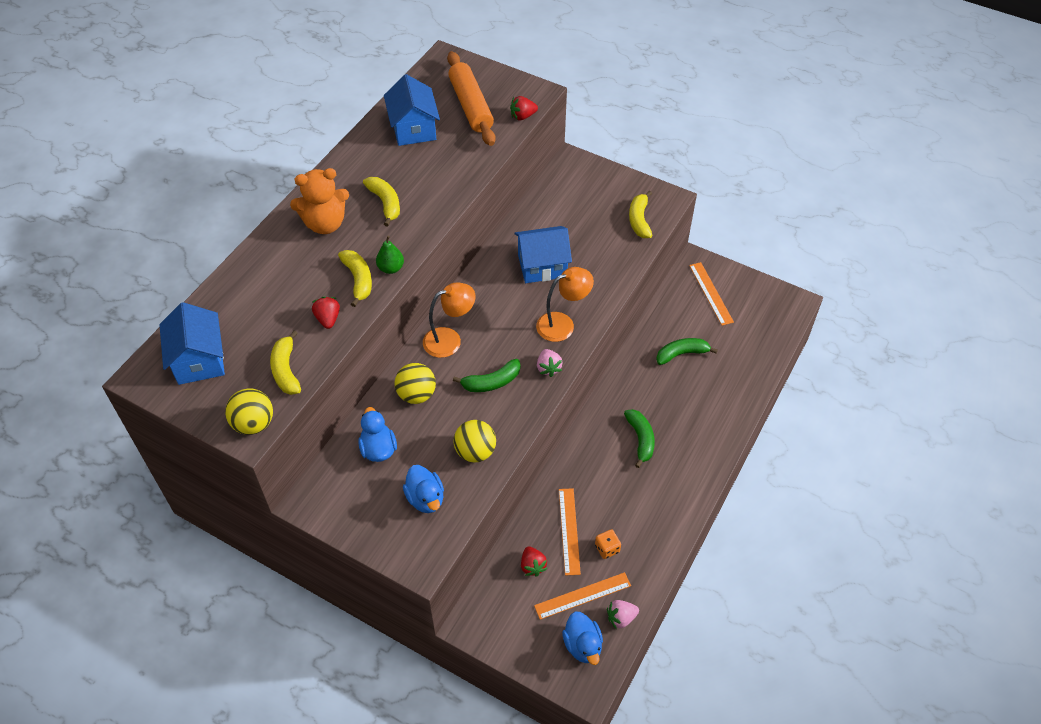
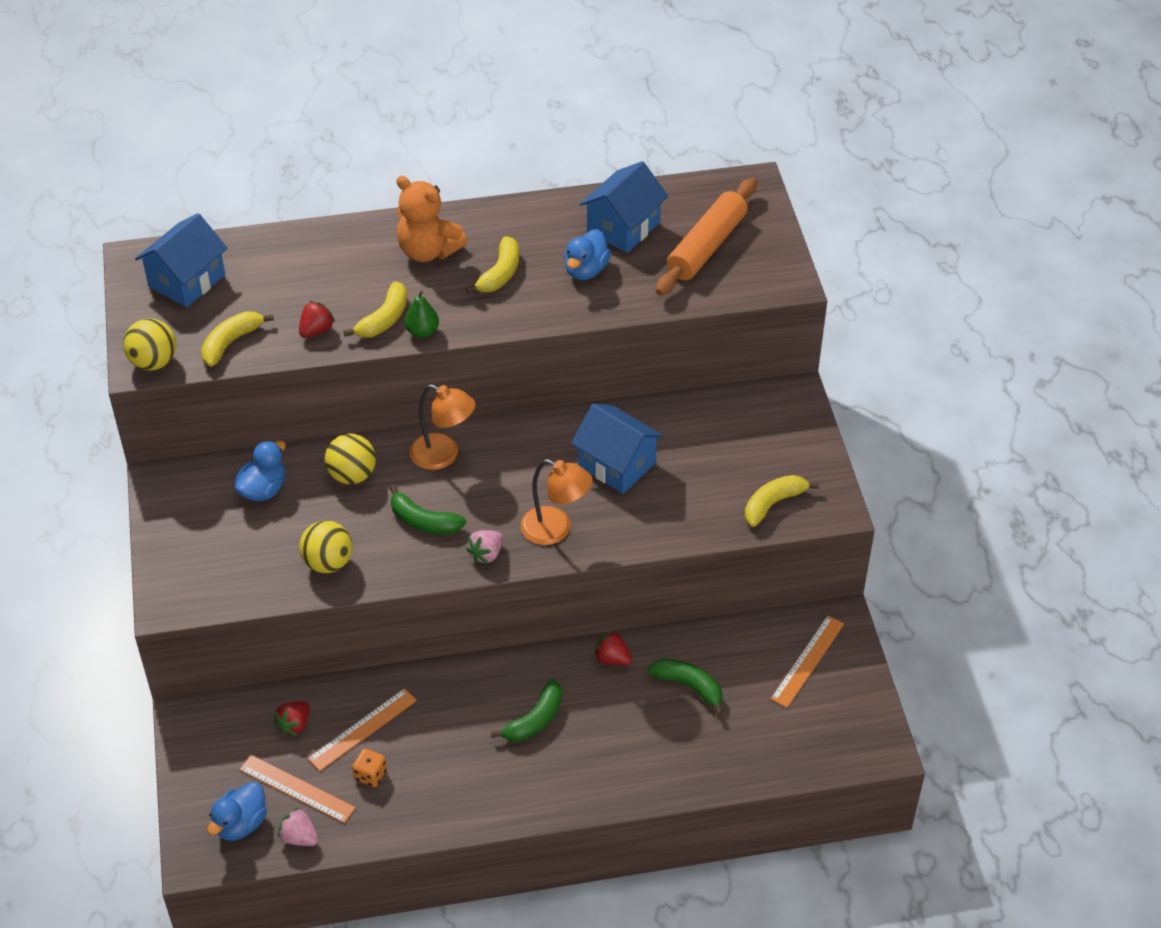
camera: 50 degrees right, 5 degrees down
blue duck [403,465,444,513] -> blue duck moved to [564,229,611,280]
red strawberry [510,96,538,120] -> red strawberry moved to [594,630,632,666]

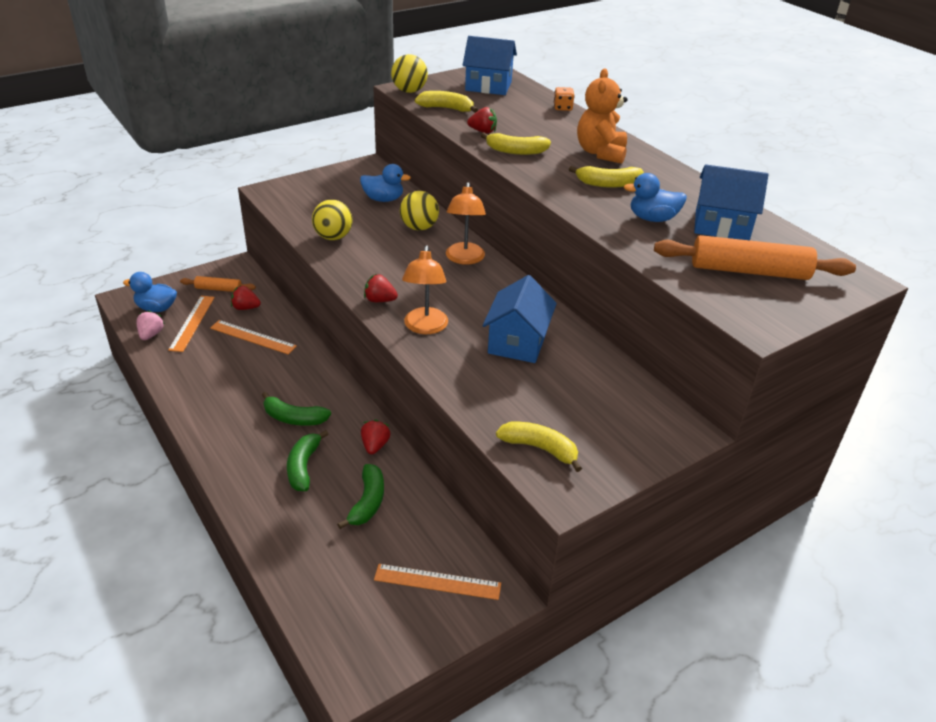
camera: 65 degrees right, 10 degrees down
orange dice [352,748,387,787] -> orange dice moved to [554,87,575,111]
green banana [390,485,466,534] -> green banana moved to [287,430,329,491]
green pear [404,291,439,338] -> none
pink strawberry [466,530,503,564] -> red strawberry [364,274,398,302]
none -> orange rolling pin [180,276,256,292]

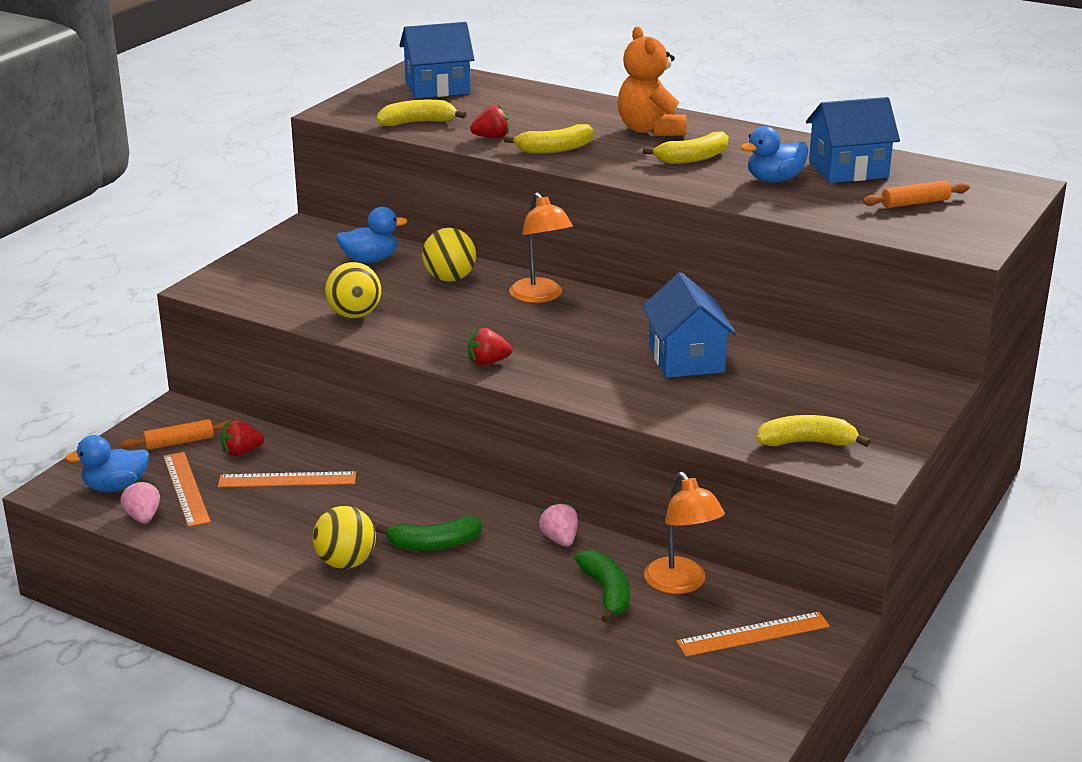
camera: 25 degrees left, 10 degrees down
green banana [287,430,329,491] -> none
red strawberry [361,420,390,454] -> pink strawberry [539,502,578,547]
yellow ball [391,54,428,93] -> yellow ball moved to [313,506,376,569]
orange lamp [402,245,448,334] -> orange lamp moved to [644,472,725,594]
orange dice [554,87,575,111] -> none
orange rolling pin [654,235,856,280] -> orange rolling pin [863,181,970,208], size x0.53

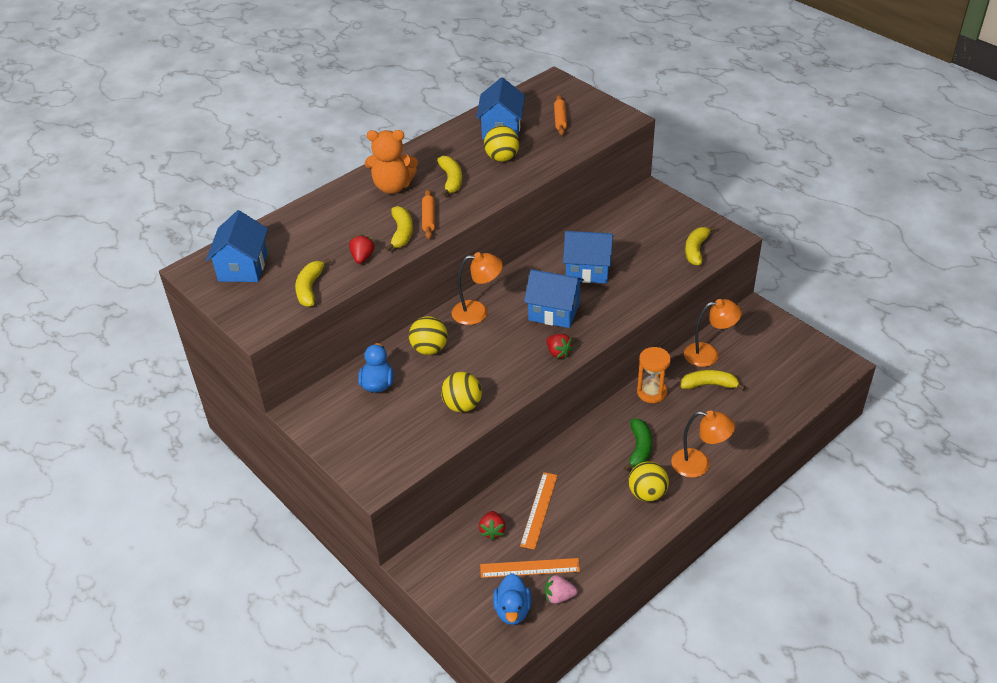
camera: 70 degrees left, 15 degrees up
orange rolling pin [120,419,231,450] -> orange rolling pin moved to [422,189,435,239]
red strawberry [468,328,512,366] -> red strawberry turned 45 degrees counterclockwise [546,334,573,358]
pink strawberry [539,502,578,547] -> orange hourglass [637,347,671,403]
green banana [575,550,630,623] -> yellow banana [681,370,746,391]
orange ruler [676,612,830,656] -> none
blue duck [741,126,808,182] -> yellow ball [484,126,519,162]
none -> blue house [524,269,584,328]
none -> orange lamp [671,410,735,478]

